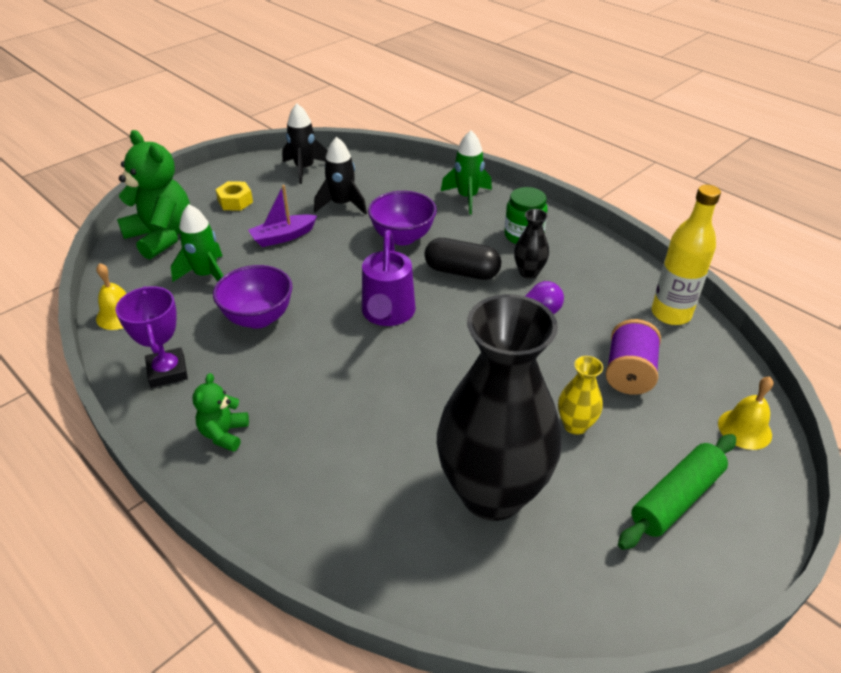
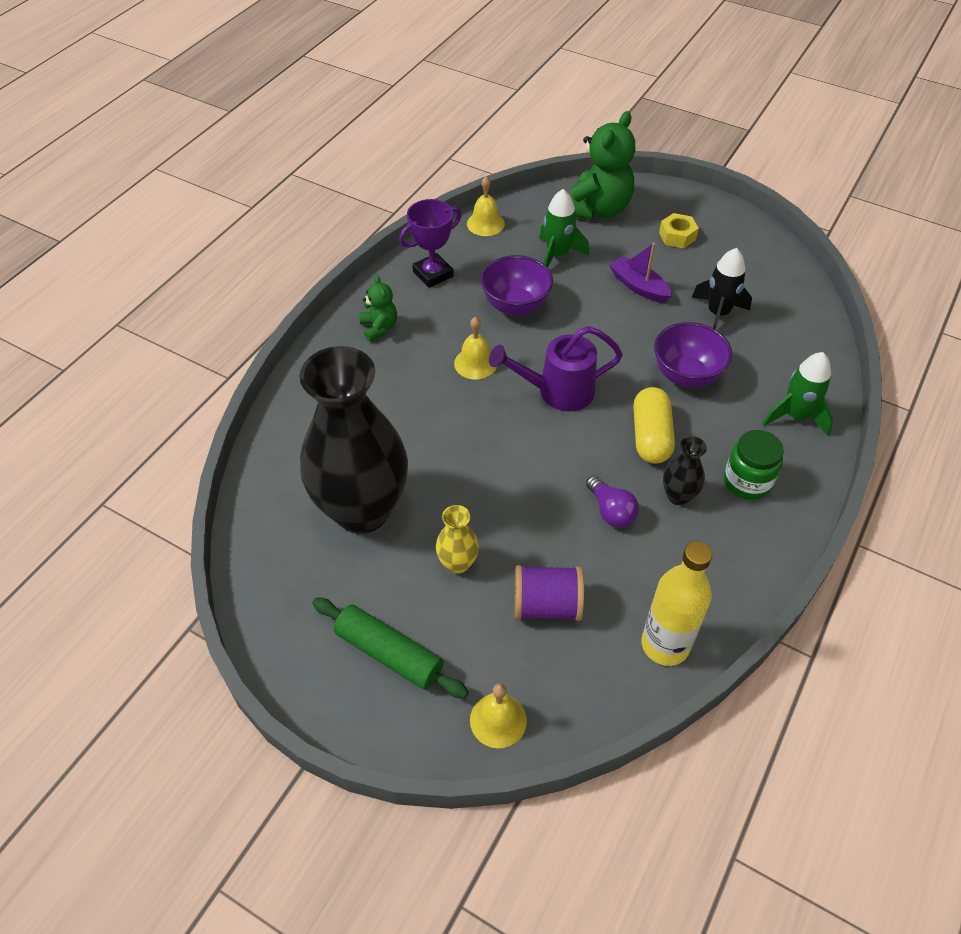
camera: 75 degrees right, 10 degrees up
green teddy bear [192,373,249,452] -> green teddy bear turned 75 degrees clockwise [359,275,397,342]
black rocket [282,104,328,184] -> none
black capsule [424,238,501,280] -> yellow capsule [633,387,675,464]
none -> yellow bell [454,317,497,380]

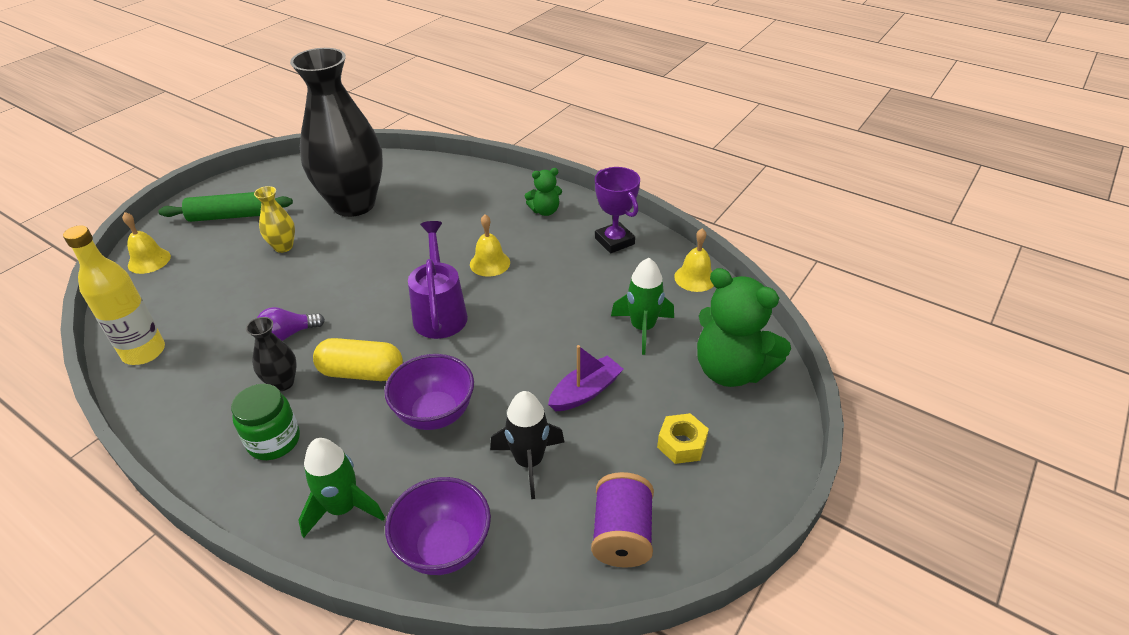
camera: 95 degrees right, 10 degrees down
green rolling pin [312,597,469,699] -> green rolling pin turned 45 degrees clockwise [158,192,293,222]
purple bowl [481,255,553,316] -> purple bowl moved to [385,477,491,575]
purple spool [515,565,584,621] -> purple spool moved to [591,472,654,568]

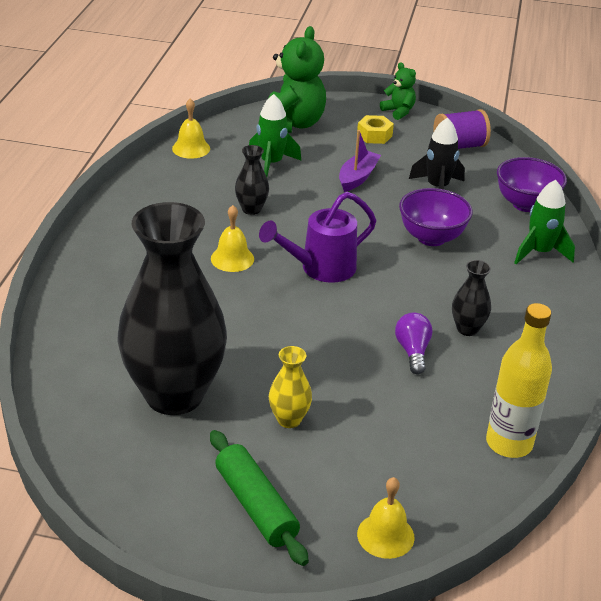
camera: 115 degrees left, 5 degrees down
green jar [231,384,300,460] -> none
purple light bulb [257,307,325,341] -> purple light bulb turned 135 degrees counterclockwise [395,312,432,374]
yellow capsule [313,338,403,381] -> none
green teddy bear [525,168,562,216] -> green teddy bear moved to [380,62,416,120]
purple boat [548,345,623,411] -> purple boat turned 90 degrees clockwise [339,130,381,192]
purple trophy [595,167,640,253] -> none
none -> black vase [235,145,269,215]

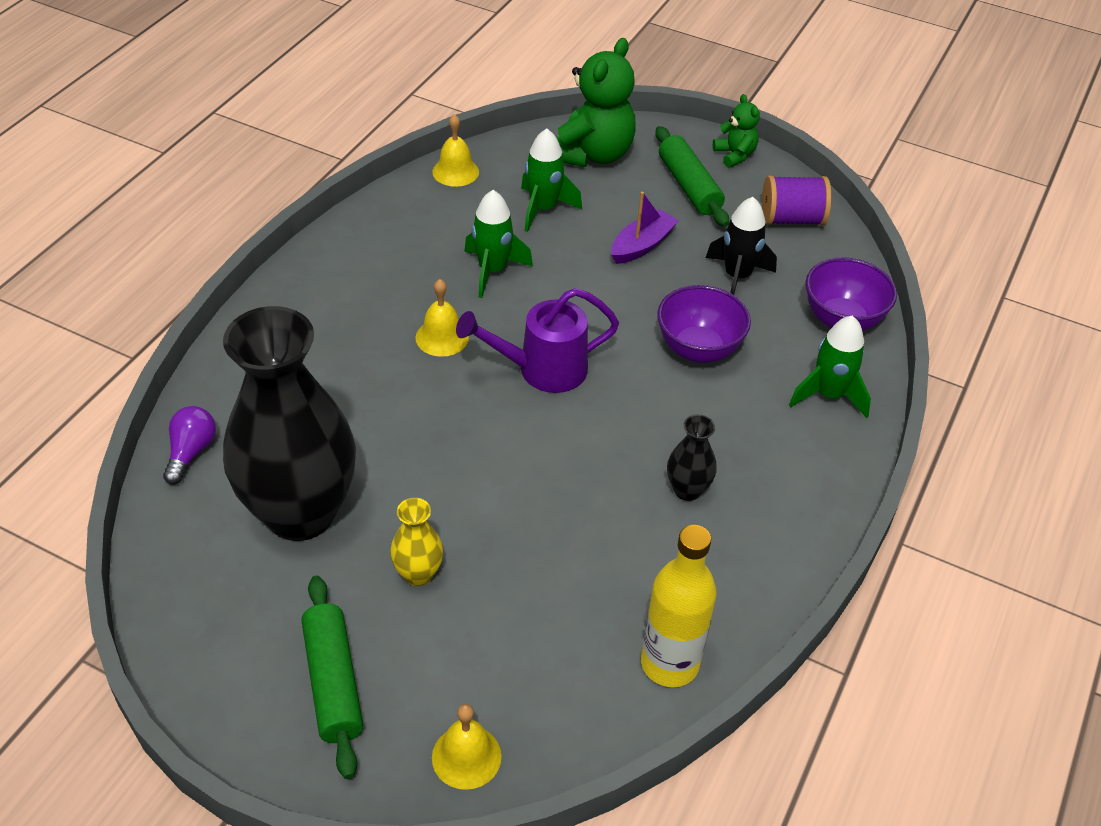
camera: 15 degrees right, 10 degrees up
black vase [235,145,269,215] -> green rocket [464,190,533,298]
yellow nut [357,115,394,144] -> green rolling pin [655,126,729,227]
purple light bulb [395,312,432,374] -> purple light bulb moved to [163,406,216,485]

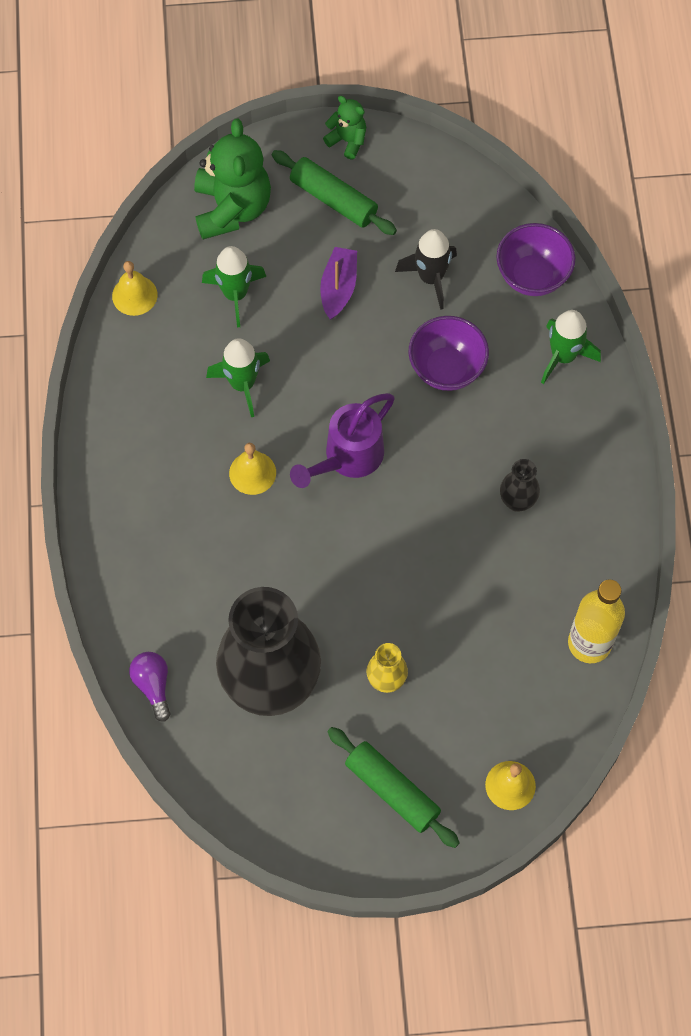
camera: 30 degrees left, 20 degrees up
purple spool [762,175,832,226] -> none

